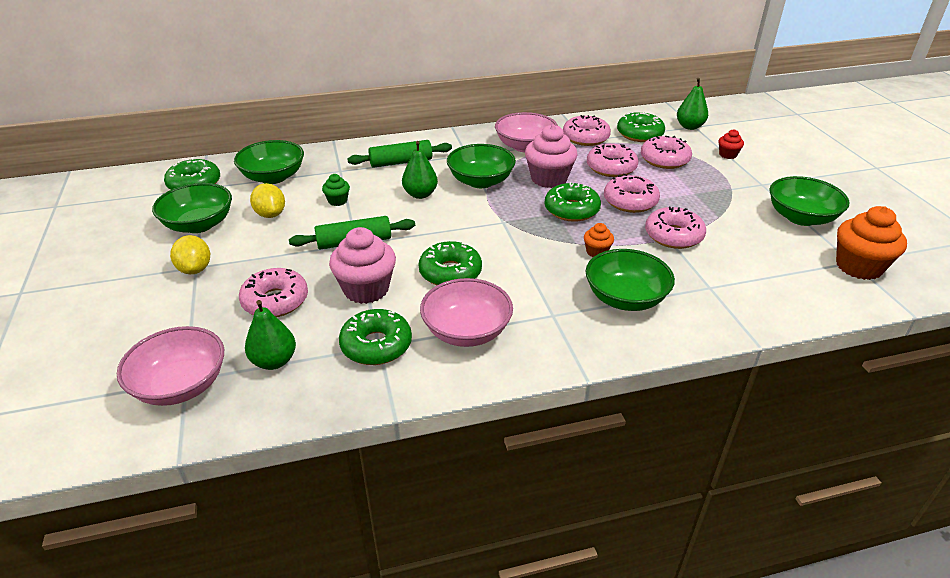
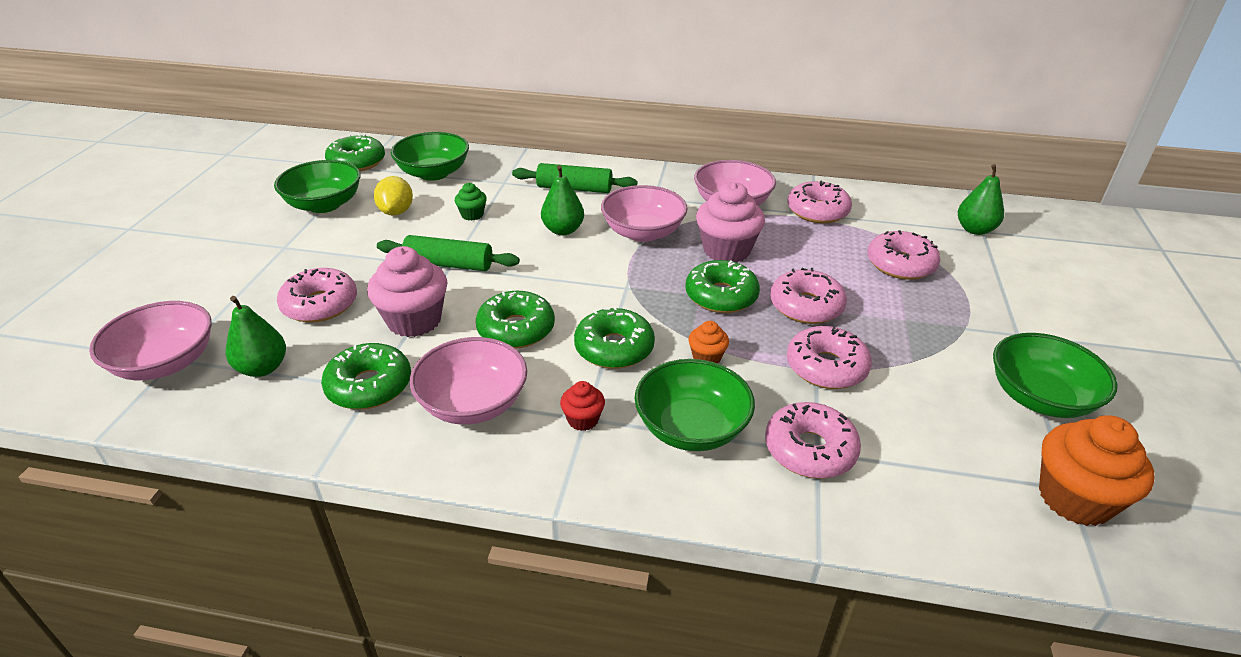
camera: 25 degrees right, 0 degrees up
yellow lemon [170,235,210,274] -> none
green bowl [447,144,516,188] -> pink bowl [601,185,687,242]
pink donut [587,144,638,177] -> pink donut moved to [765,402,861,479]
green donut [617,112,665,142] -> green donut moved to [574,306,655,369]
red cupcake [719,129,744,159] -> red cupcake moved to [560,381,605,431]

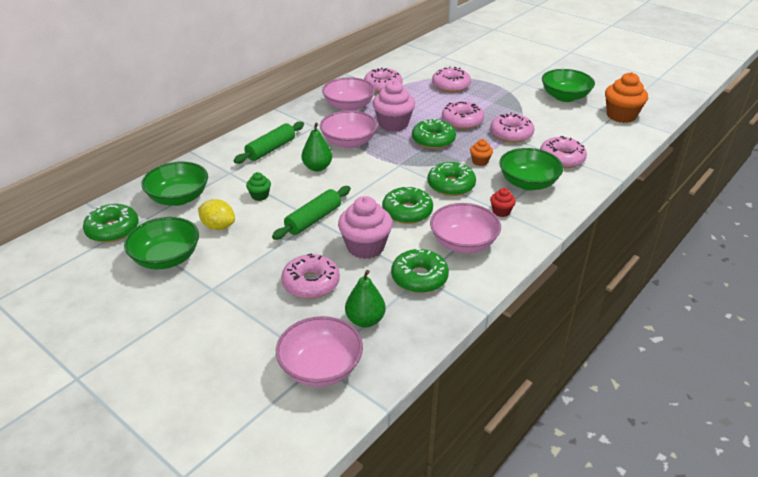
camera: 60 degrees left, 0 degrees up
green pear [958,164,1004,235] -> none

